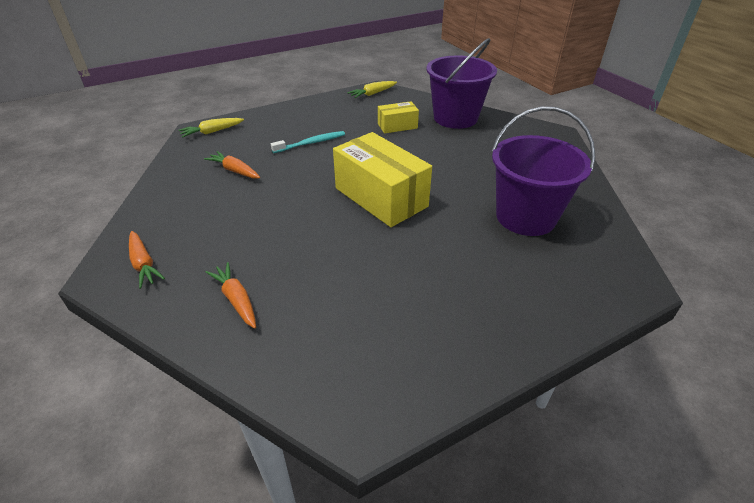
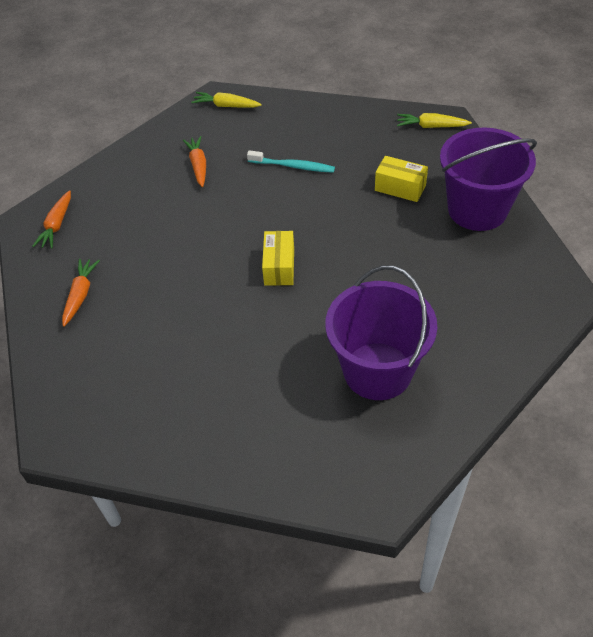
camera: 45 degrees right, 10 degrees up
yellow box [333,132,432,227] -> yellow box [262,231,294,286], size x0.51

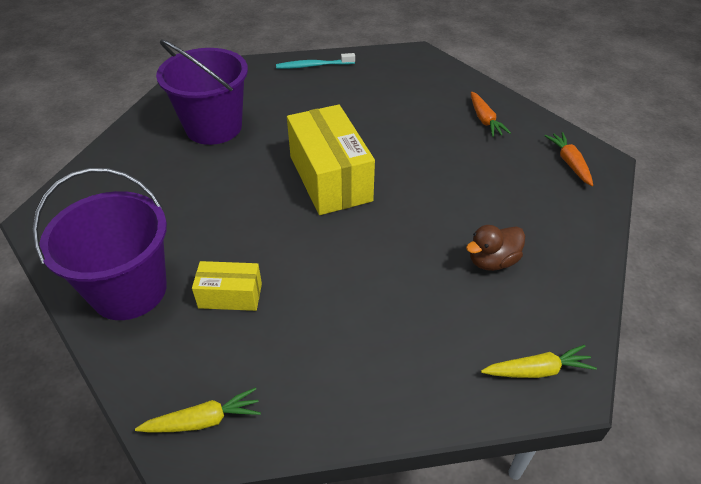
camera: 155 degrees right, 5 degrees down
orange carrot [183,136,206,187] -> brown duck [466,225,525,271]
turquoise toothbrush [247,150,335,173] -> turquoise toothbrush moved to [276,53,355,69]
yellow box [262,231,294,286] -> yellow box [287,105,375,215], size x1.94

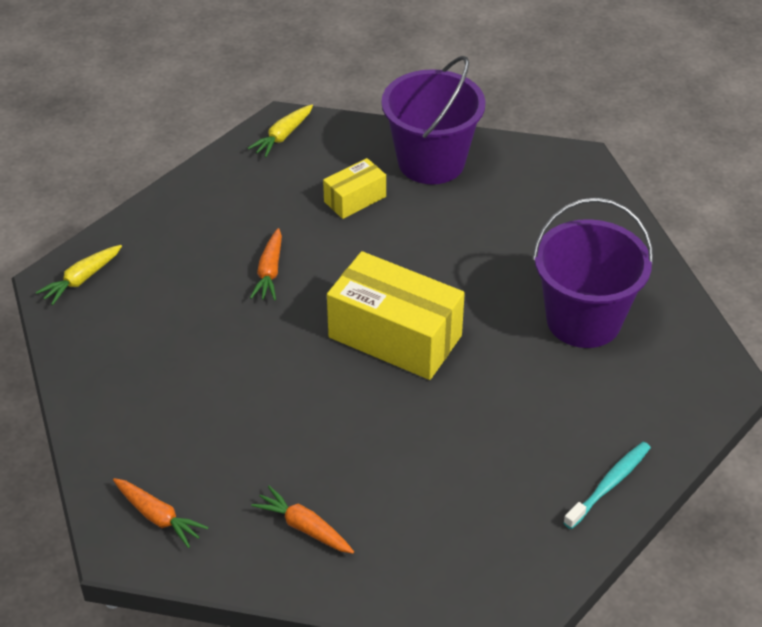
camera: 140 degrees right, 0 degrees up
brown duck [466,225,525,271] -> none
none -> orange carrot [250,228,282,300]

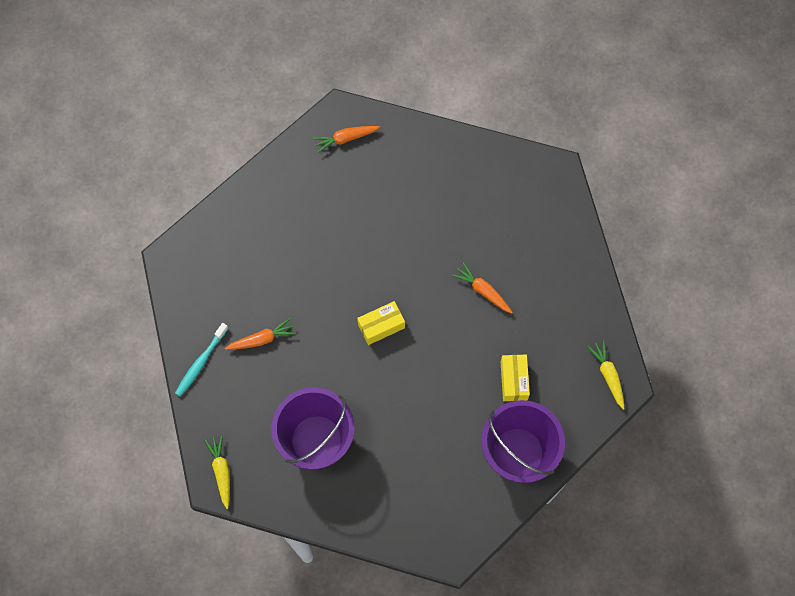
camera: 125 degrees right, 25 degrees up
yellow carrot [36,245,122,305] -> yellow carrot moved to [204,435,230,509]
orange carrot [251,486,354,554] -> orange carrot moved to [225,318,296,350]
yellow box [327,251,465,380] -> yellow box [357,301,405,345], size x0.51
turquoise toothbrush [563,442,651,529] -> turquoise toothbrush turned 45 degrees clockwise [175,323,228,397]

